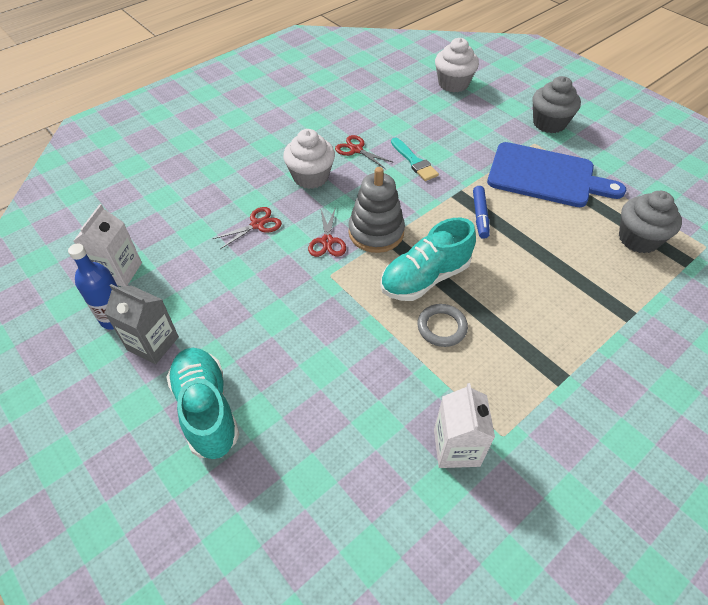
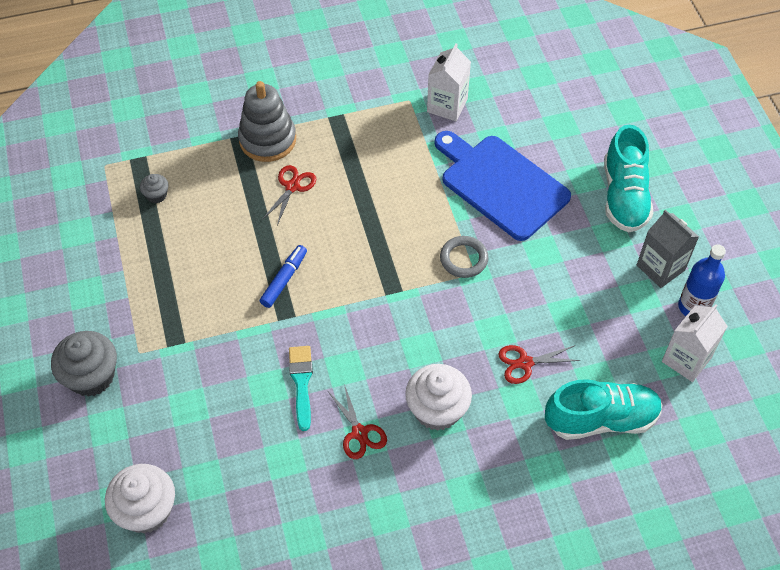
camera: 155 degrees left, 5 degrees up
red scissors [308,207,346,257] -> red scissors moved to [262,165,316,225]
grey stacking toy [348,167,405,253] -> grey stacking toy moved to [238,81,296,162]
turquoise shoe [380,218,476,301] -> turquoise shoe moved to [545,379,662,440]
grey ring [417,304,468,347] -> grey ring moved to [440,236,488,278]
blue cutting board [487,142,626,207] -> blue cutting board moved to [434,131,571,241]
grey cupcake [619,191,682,254] -> grey cupcake [140,174,169,203], size x0.49

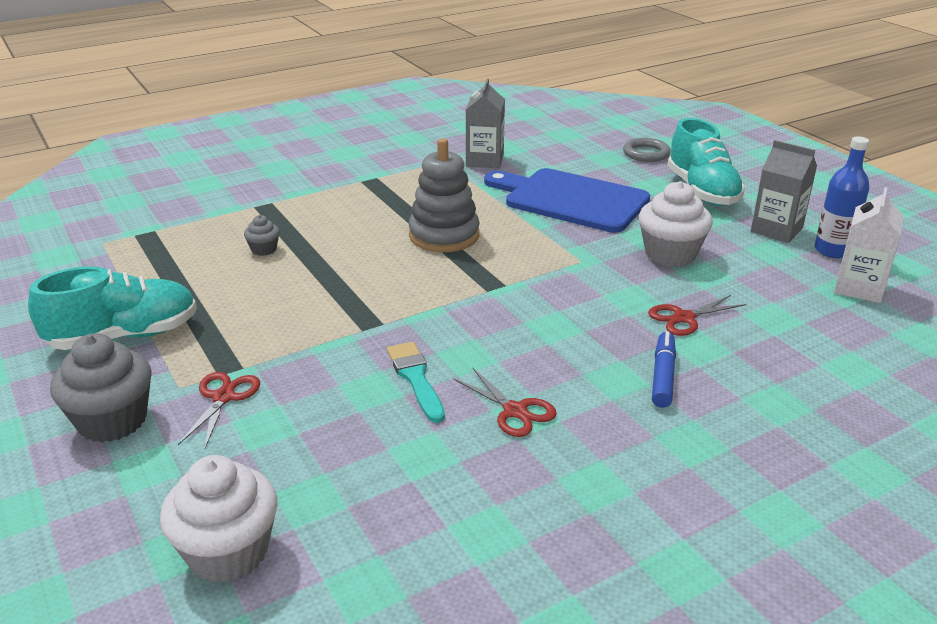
camera: 15 degrees left, 25 degrees down
grey cupcake [140,174,169,203] -> grey cupcake moved to [244,215,280,256]
grey stacking toy [238,81,296,162] -> grey stacking toy moved to [409,138,480,252]
blue marker [260,245,307,308] -> blue marker moved to [652,331,676,408]
red scissors [262,165,316,225] -> red scissors moved to [178,372,260,448]
white cupcake [405,364,472,431] -> white cupcake moved to [639,181,713,267]
white carton [427,43,471,121] -> grey carton [466,78,505,168]
grey ring [440,236,488,278] -> grey ring moved to [623,138,671,162]
turquoise shoe [545,379,662,440] -> turquoise shoe moved to [28,266,197,350]

